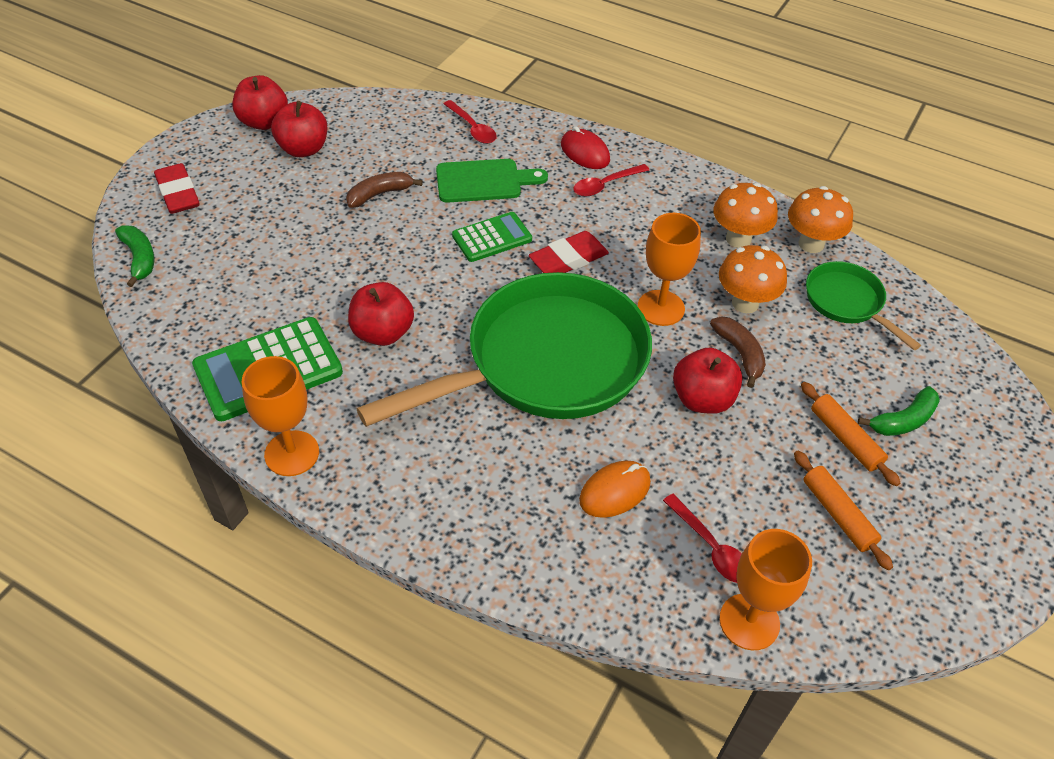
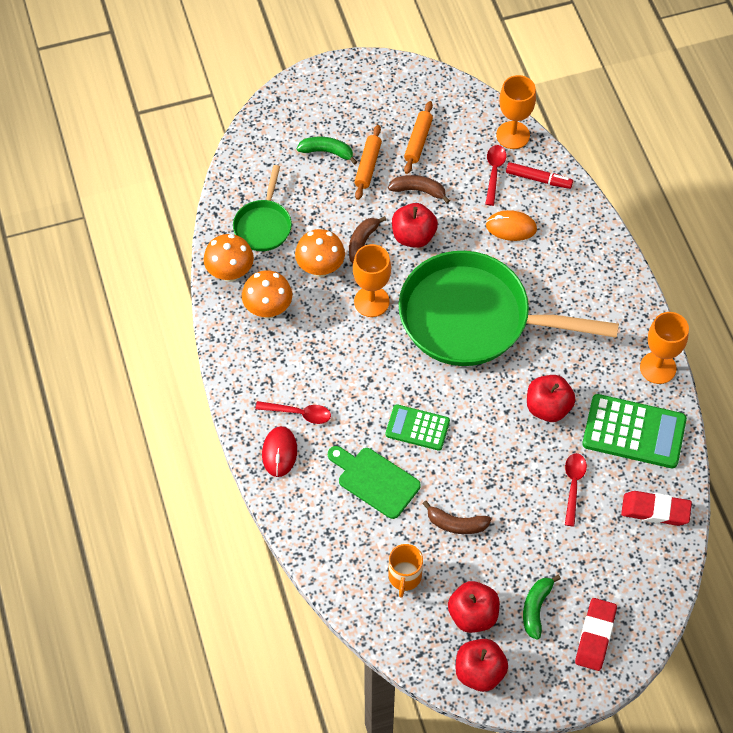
camera: 135 degrees left, 10 degrees up
green banana [115,225,155,287] -> green banana moved to [523,575,561,640]
red spoon [444,100,497,144] -> red spoon moved to [565,453,587,526]
red eraser [529,231,609,273] -> red eraser moved to [621,491,692,526]
none -> brown banana [388,175,450,204]
none -> orange mug [388,544,423,598]
none -> red marker [506,162,573,189]

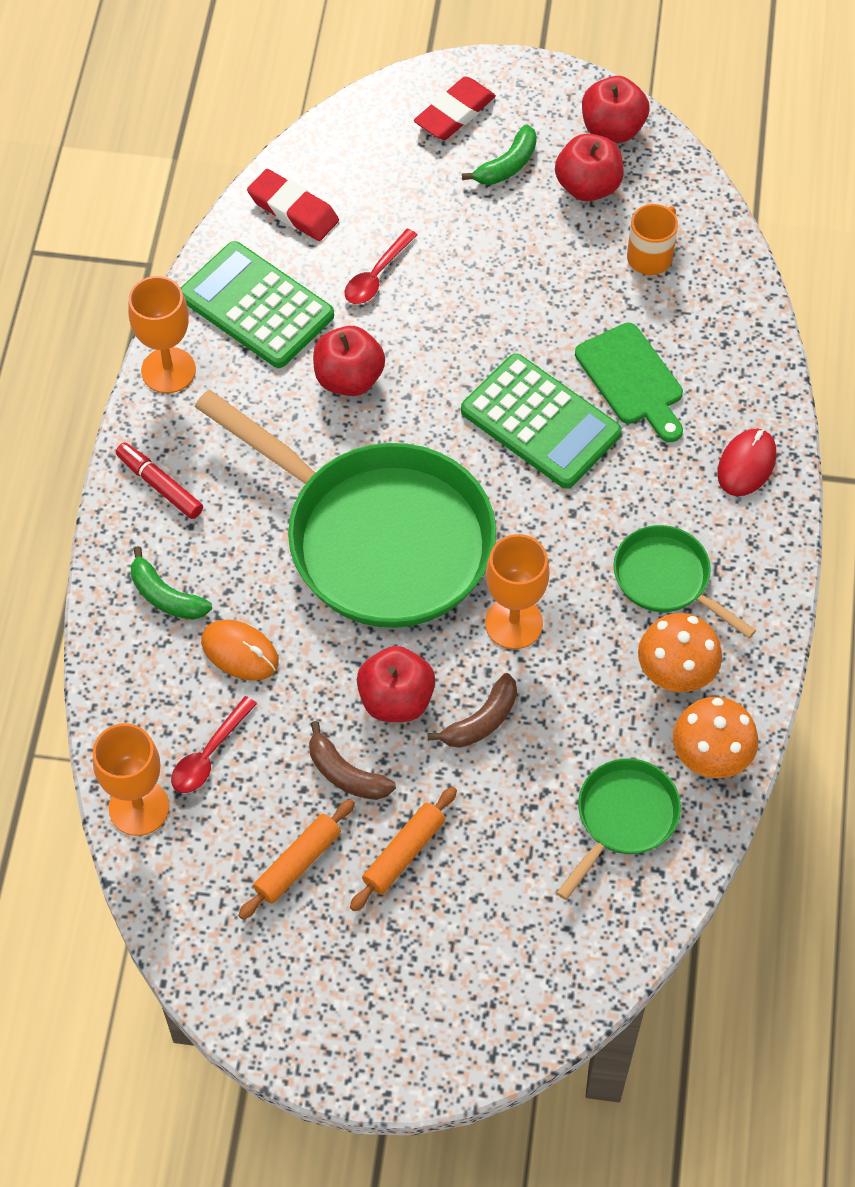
camera: 155 degrees left, 0 degrees up
red spoon [255,401,331,424] -> none
orange mushroom [295,229,345,277] -> none
green banana [297,137,357,165] -> green banana moved to [131,546,212,620]
green calculator [386,404,450,451] -> green calculator [461,353,622,488], size x1.64
brown banana [422,501,491,534] -> none
red marker [506,162,573,189] -> red marker moved to [116,442,203,519]
none -> green pan [613,525,756,638]

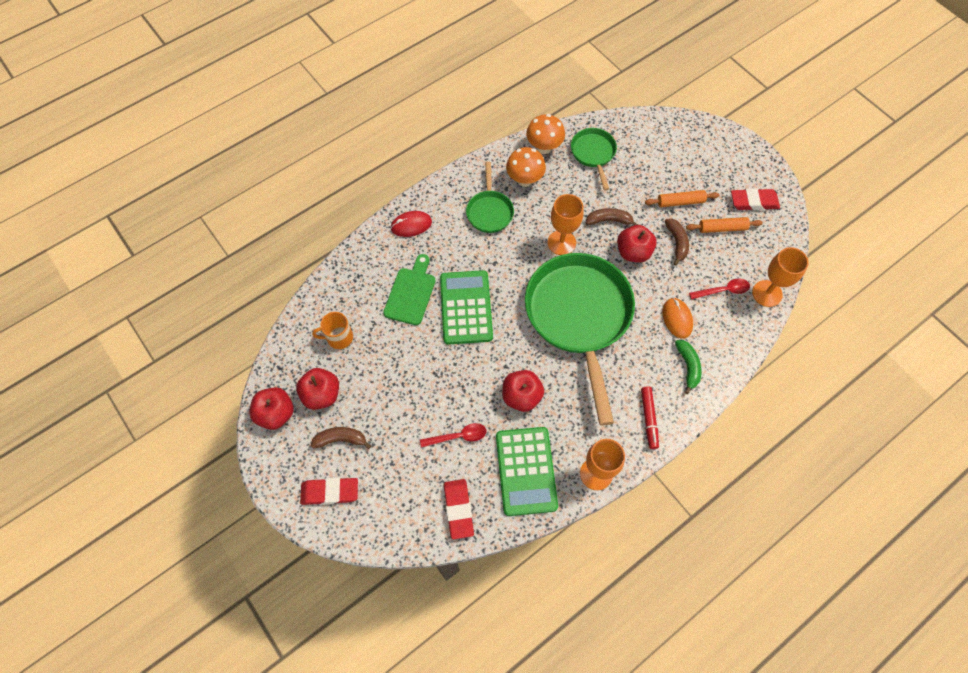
camera: 135 degrees left, 5 degrees up
green banana [462,124,537,185] -> brown banana [311,427,371,449]
green pan [556,758,681,900] -> green pan turned 90 degrees clockwise [571,128,617,191]
none -> red eraser [731,188,780,210]

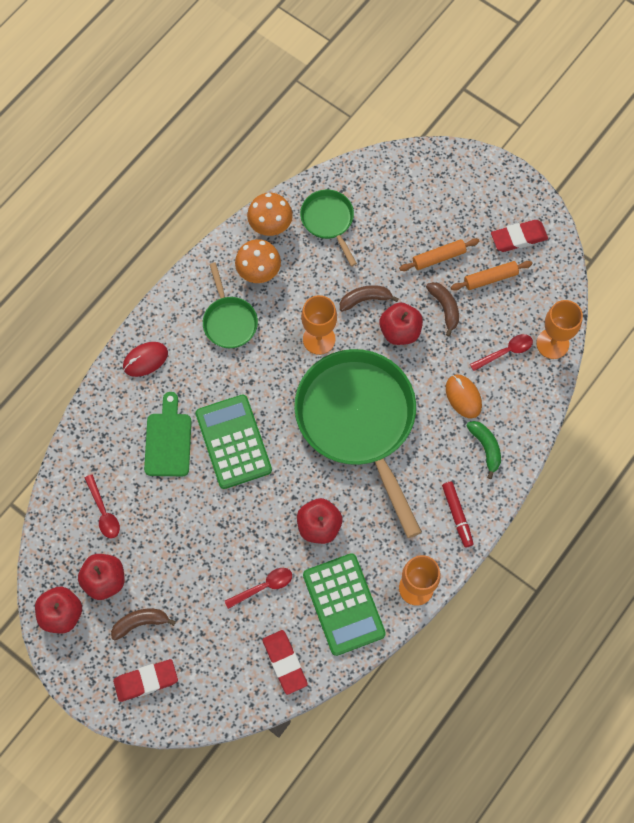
camera: 15 degrees left, 5 degrees up
orange mug [312,312,353,349] -> red spoon [85,474,120,538]

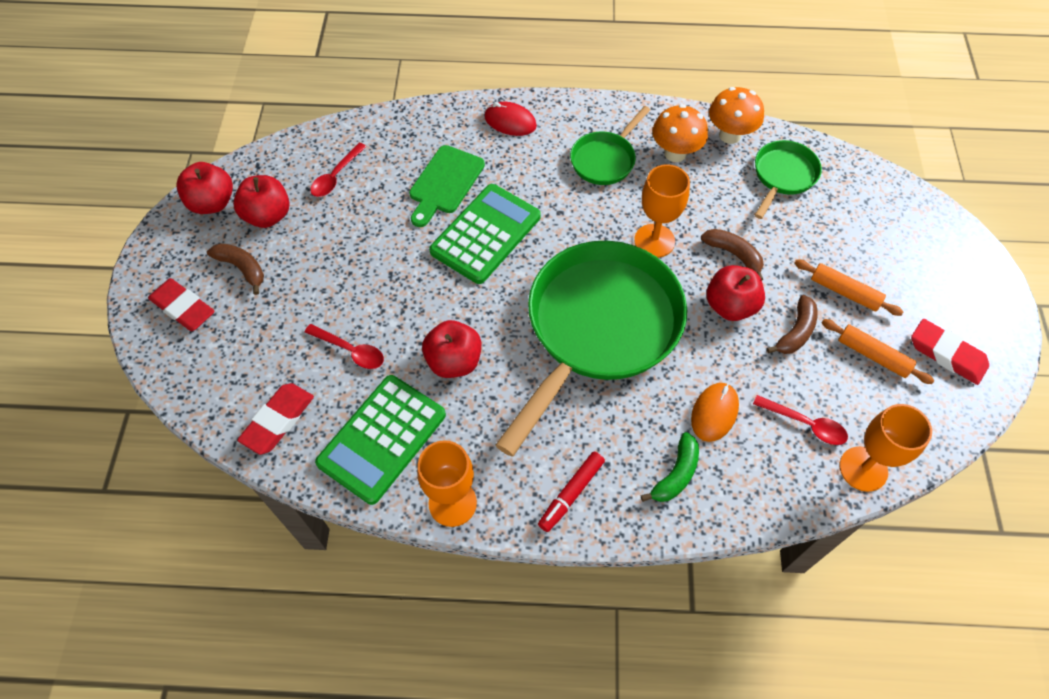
camera: 55 degrees right, 10 degrees down
green cutting board [144,392,192,476] -> green cutting board turned 150 degrees clockwise [409,145,485,227]

